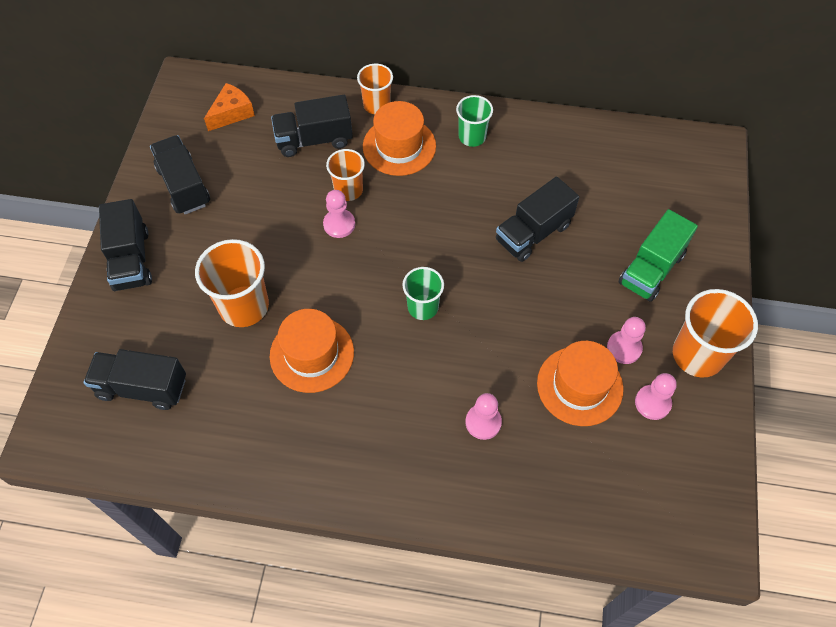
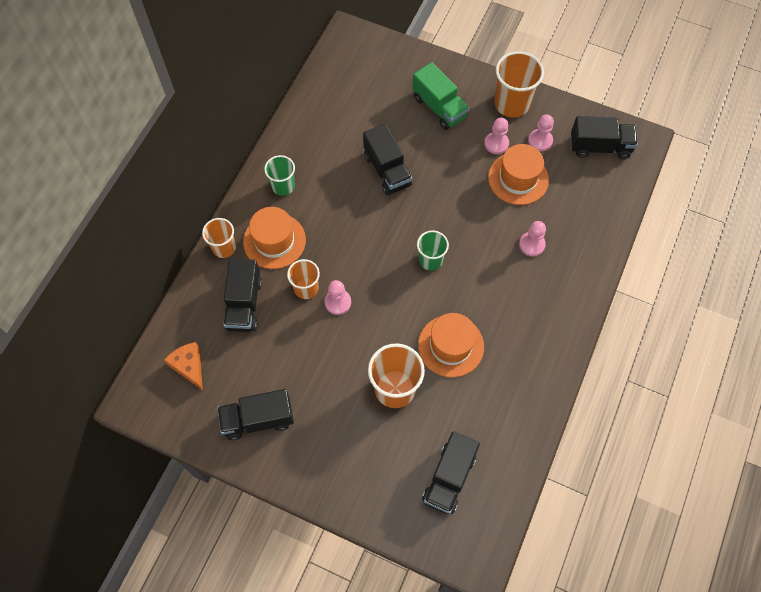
camera: 75 degrees left, 5 degrees up
black truck [99,199,152,291] -> black truck moved to [571,116,638,159]

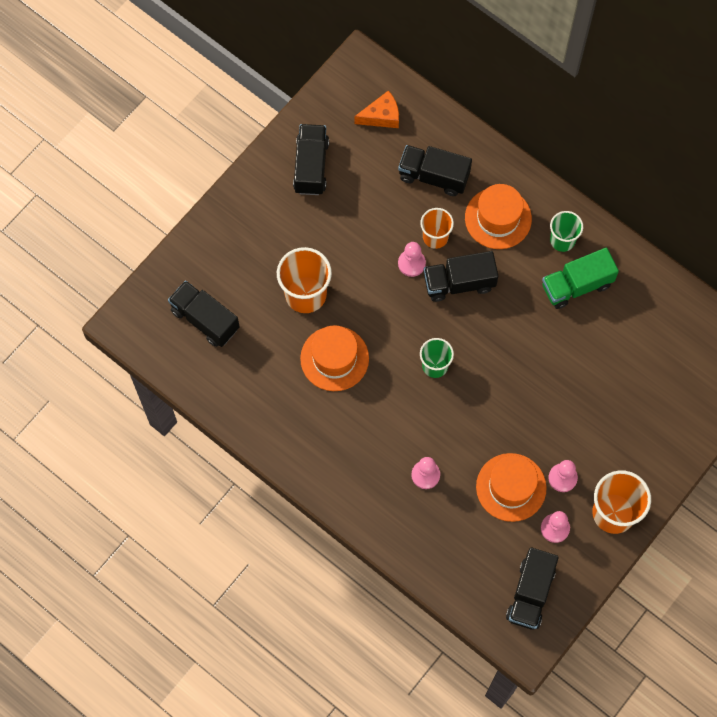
camera: 105 degrees right, 5 degrees up
orange cup [202,218,236,258] -> none
black truck [363,124,412,195] -> black truck moved to [424,251,498,302]
green truck [412,62,470,130] -> green truck moved to [542,248,619,309]

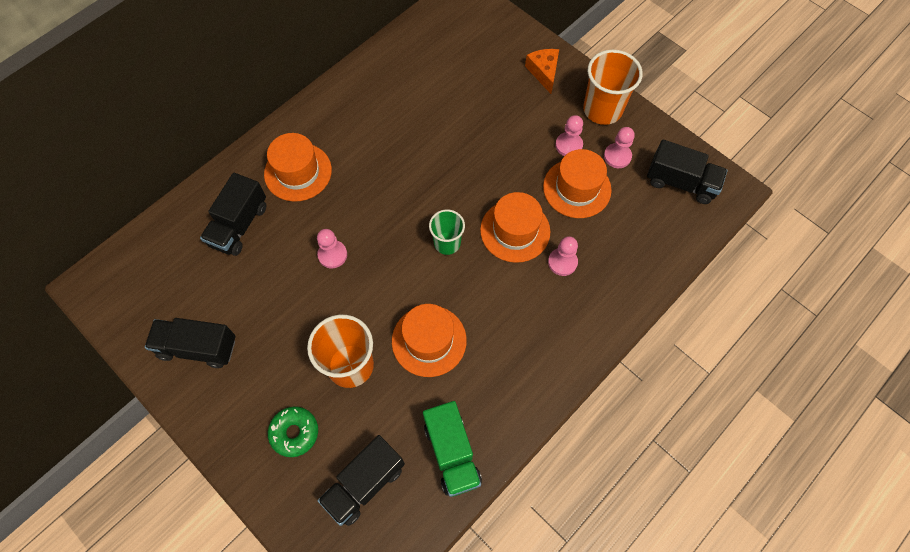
camera: 85 degrees left, 5 degrees down
orange cheese [354,90,399,128] -> orange cheese moved to [525,49,559,94]
orange cup [420,208,454,249] -> none
black truck [424,251,498,302] -> none
green truck [542,248,619,309] -> green truck moved to [423,401,482,497]
green cup [550,211,583,252] -> none
none -> green donut [268,406,318,457]
none -> orange hat [480,192,550,263]

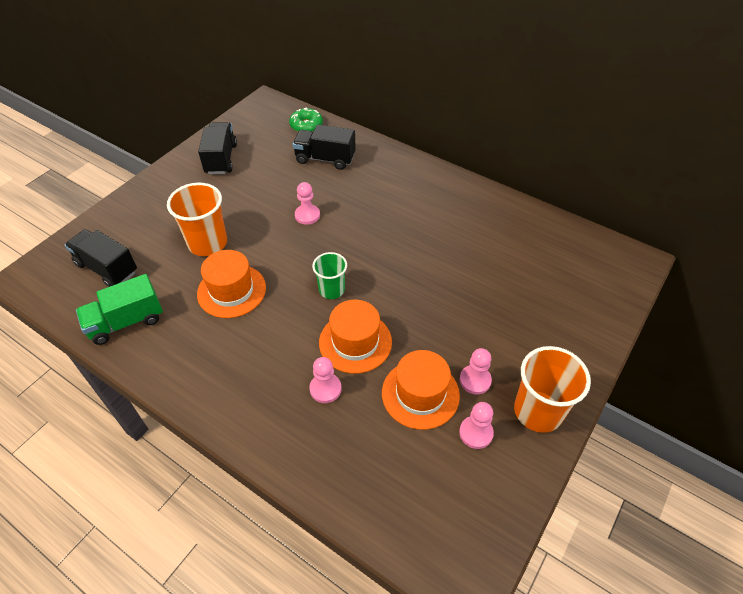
camera: 80 degrees right, 15 degrees down
orange hat [264,133,332,202] -> none
green donut [268,406,318,457] -> green donut moved to [289,108,323,132]
orange cheese [525,49,559,94] -> none
black truck [647,140,728,204] -> none

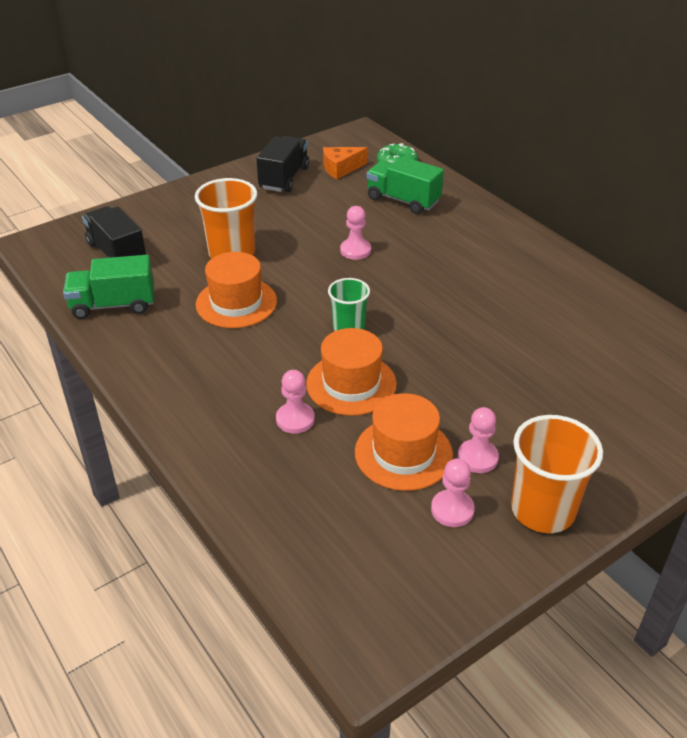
camera: 20 degrees right, 10 degrees down
black truck [293,125,356,170] -> green truck [367,156,444,214]
none -> orange cheese [323,147,368,179]

